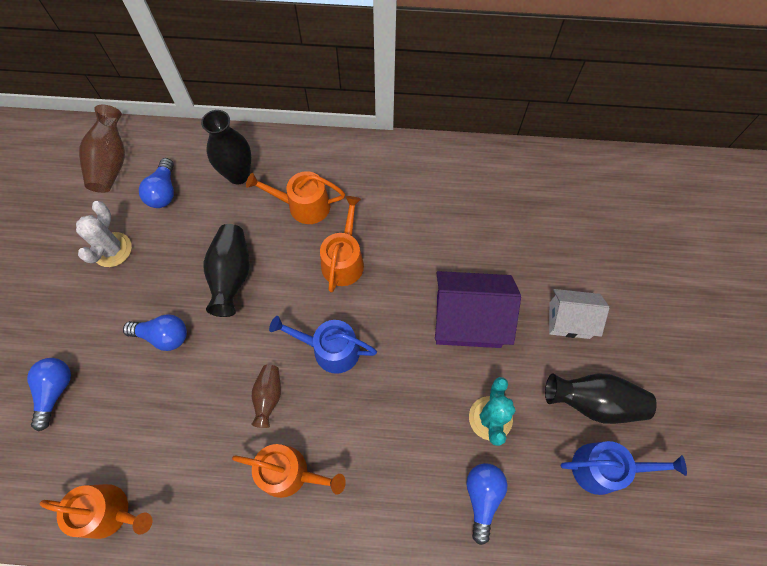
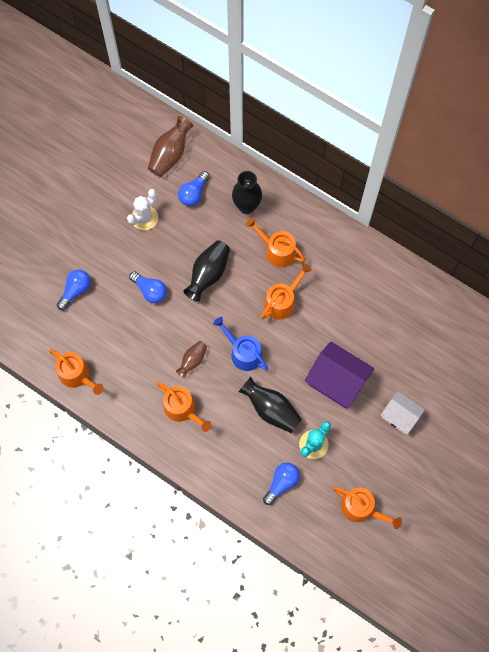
camera: 30 degrees right, 5 degrees up
black vase [545,374,657,424] -> black vase moved to [239,377,302,433]
blue watering can [561,441,687,495] -> orange watering can [333,487,402,529]

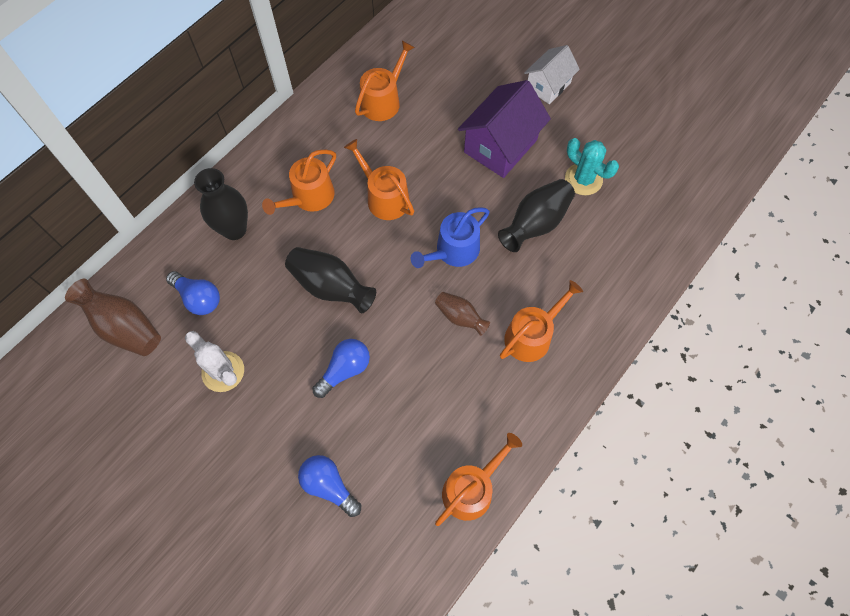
camera: 85 degrees left, 5 degrees down
blue light bulb [263,463,300,505] -> none
orange watering can [333,487,402,529] -> orange watering can moved to [355,41,415,121]

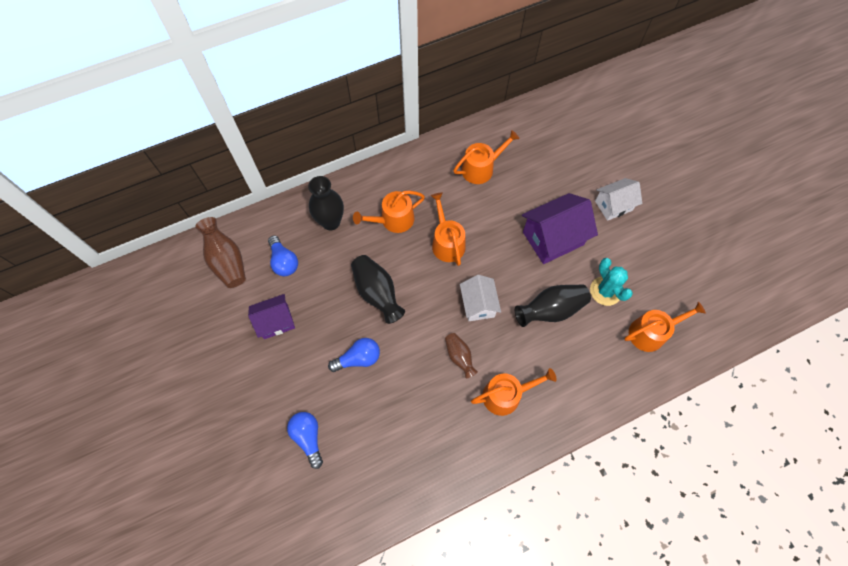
camera: 25 degrees right, 0 degrees up
white cactus [185,331,244,392] -> purple house [248,294,295,339]
blue watering can [411,207,490,268] -> white house [460,275,501,321]
orange watering can [435,433,522,526] -> orange watering can moved to [624,301,706,352]

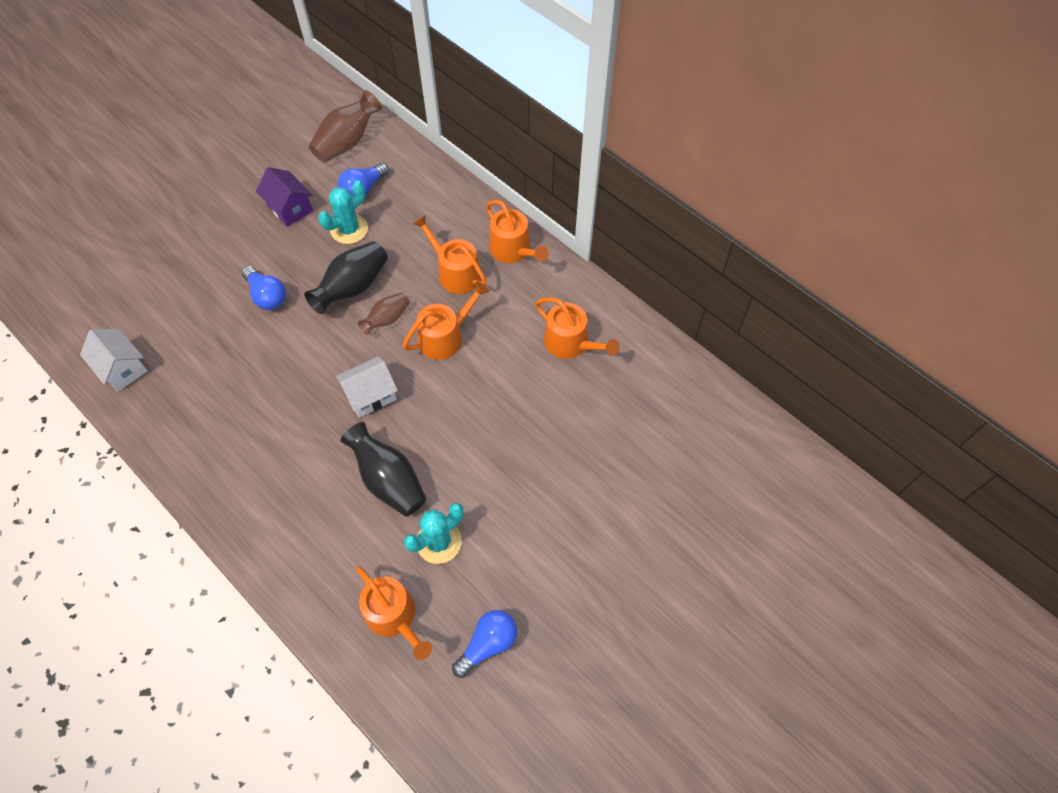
camera: 70 degrees right, 5 degrees down
blue light bulb [287,412,323,469] -> blue light bulb moved to [452,610,517,678]
black vase [308,176,344,230] -> none
brown vase [445,333,478,378] -> brown vase moved to [358,292,410,335]
orange watering can [471,368,557,416] -> orange watering can moved to [486,200,549,263]
purple house [522,193,598,264] -> none
white house [595,178,642,221] -> white house moved to [80,329,148,391]
none -> turquoise cactus [318,180,368,244]

